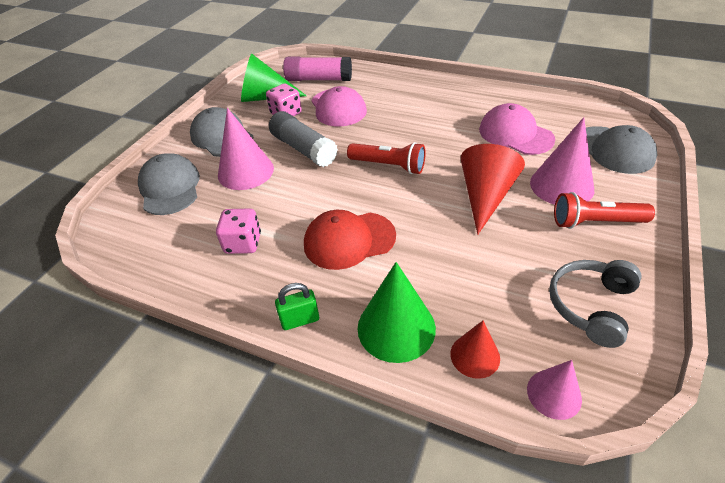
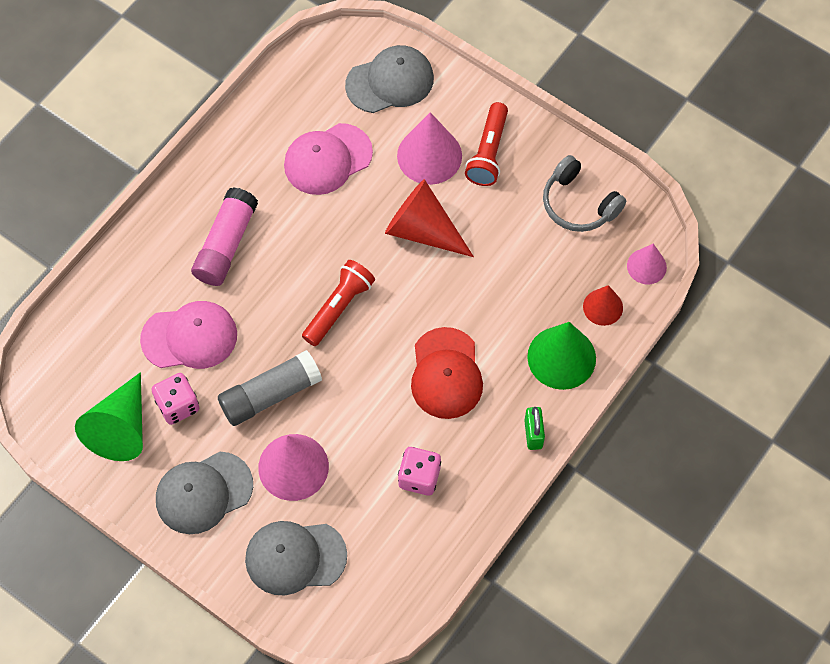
camera: 80 degrees left, 20 degrees up
pink glue stick [283,57,352,81] -> pink glue stick moved to [191,187,258,286]

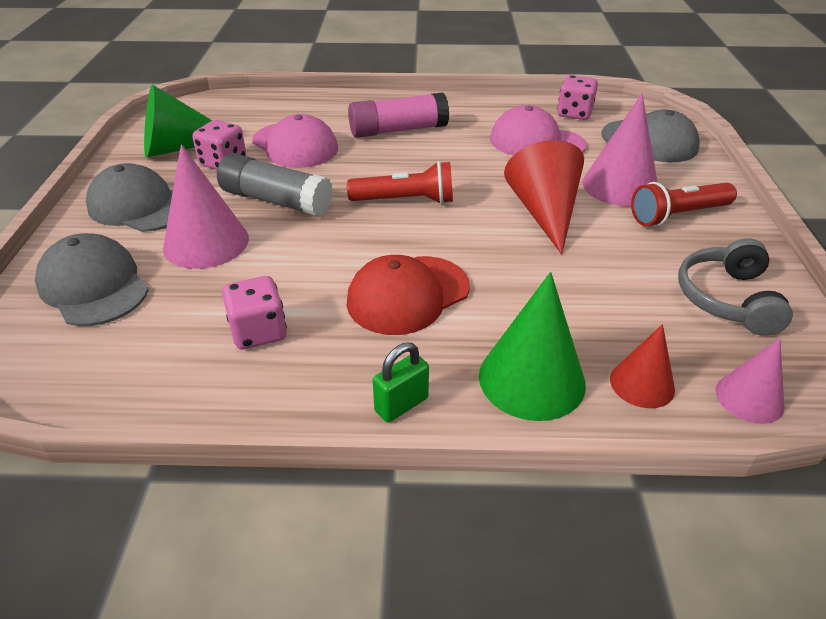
camera: 55 degrees right, 25 degrees down
none -> pink dice [557,75,598,120]

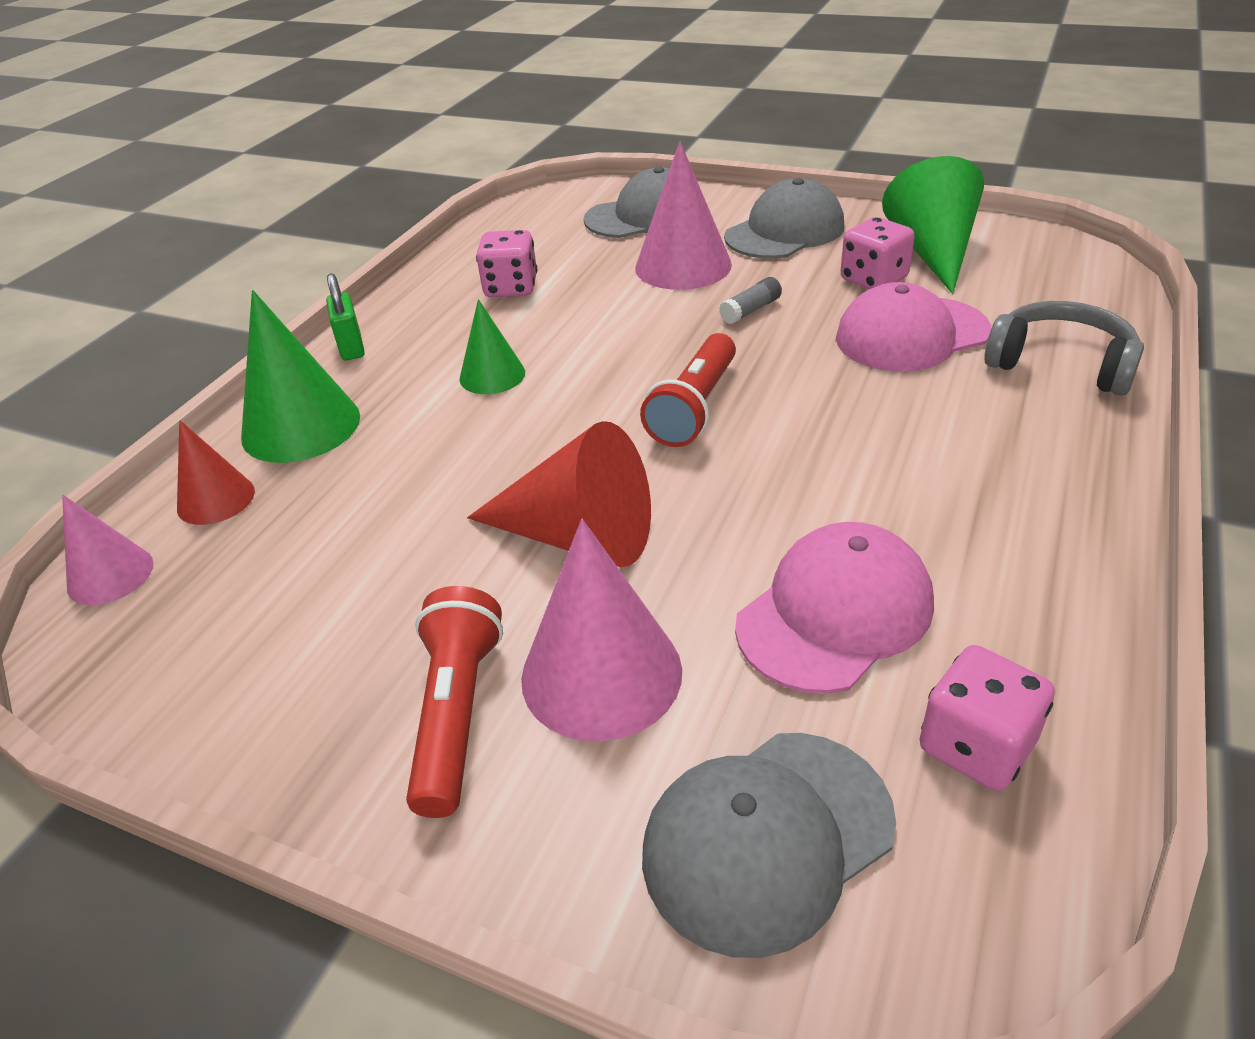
camera: 115 degrees right, 0 degrees up
grey glue stick [217,153,333,217] -> grey glue stick [719,277,782,324], size x0.45
red cap [347,255,470,335] -> green cone [460,299,525,394]
pink glue stick [348,93,449,138] -> none
grey headphones [678,238,793,336] -> grey headphones moved to [984,301,1144,396]

